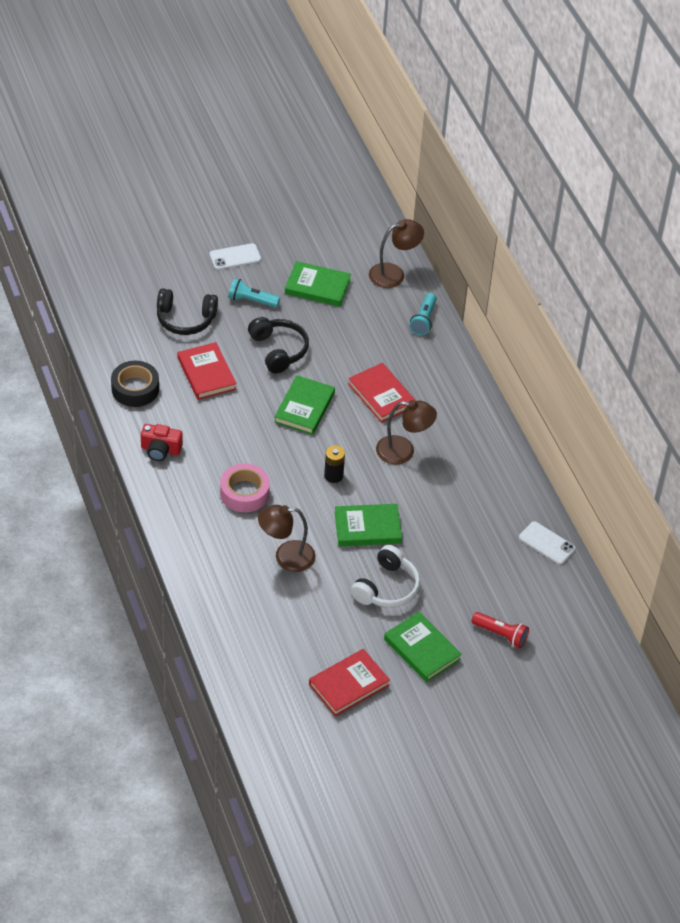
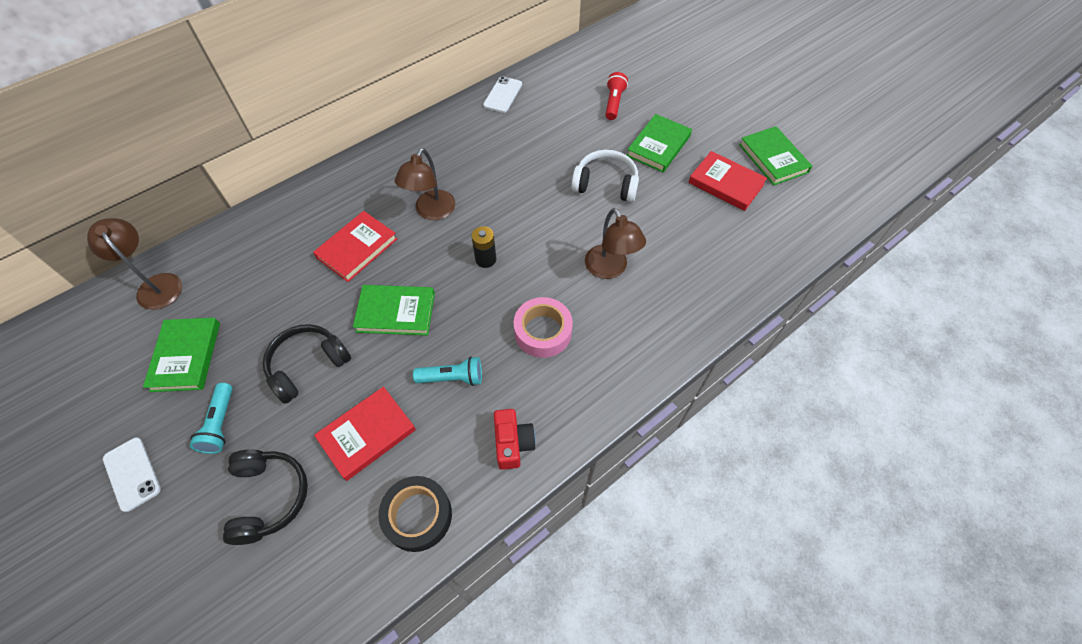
camera: 105 degrees left, 10 degrees up
green book [334,504,402,546] -> green book moved to [739,126,812,185]
brown lamp [376,400,437,464] -> brown lamp turned 150 degrees counterclockwise [395,148,455,220]
turquoise flashlight [409,293,437,335] -> turquoise flashlight moved to [413,356,482,386]

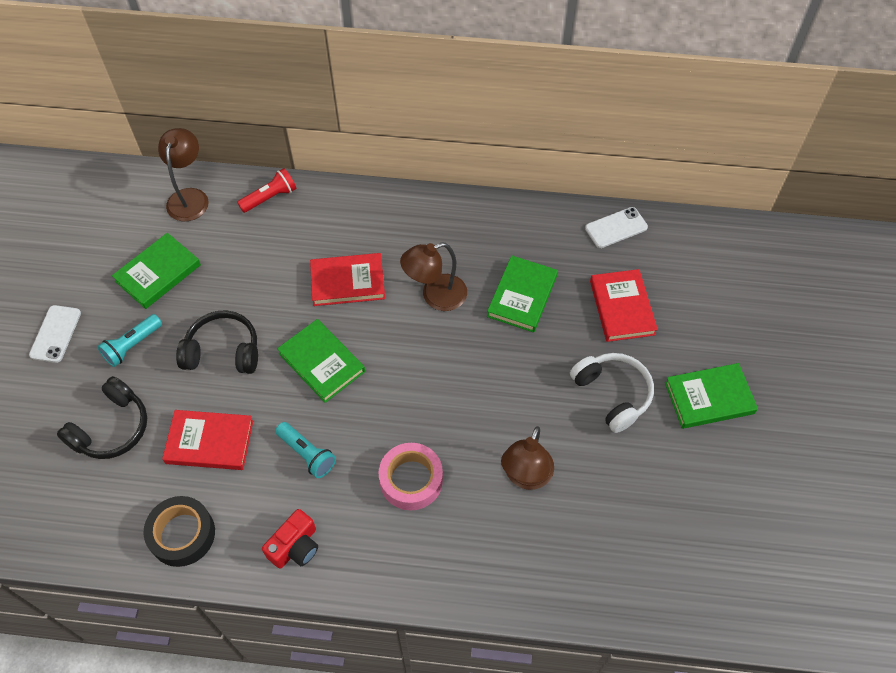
camera: 45 degrees right, 0 degrees up
black battery [471,226,496,268] -> none
red flashlight [605,72,628,120] -> red flashlight moved to [237,168,296,213]
red book [689,151,767,211] -> red book moved to [590,269,658,342]
green book [739,126,812,185] -> green book moved to [487,255,558,332]

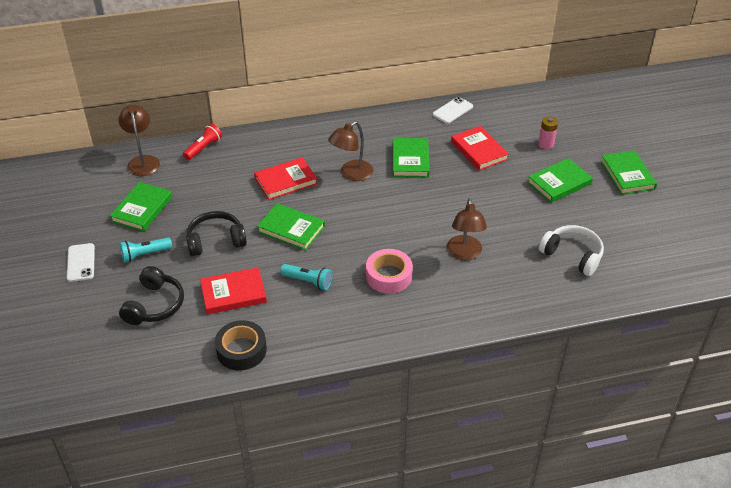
camera: 20 degrees left, 15 degrees down
turquoise flashlight [97,314,162,367] -> turquoise flashlight turned 45 degrees clockwise [120,238,172,263]
red camera [262,509,318,569] -> none
white headphones [570,353,654,433] -> white headphones moved to [539,225,604,276]
none -> pink battery [538,116,558,149]
none -> green book [600,150,657,195]

